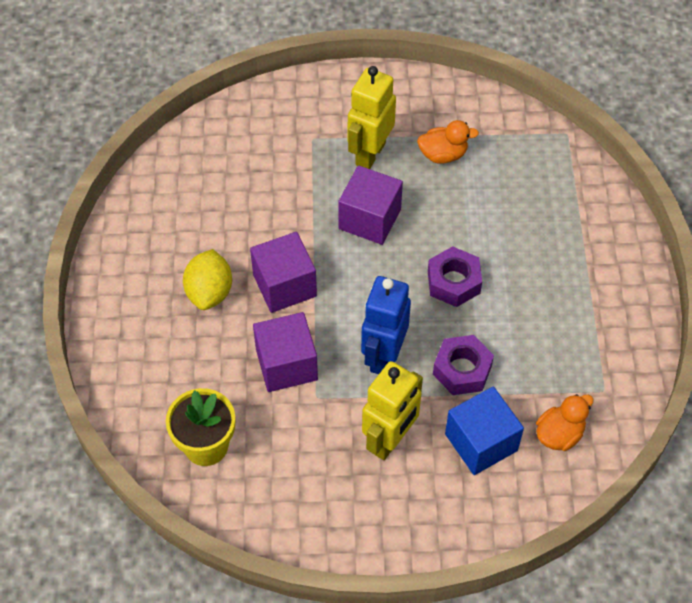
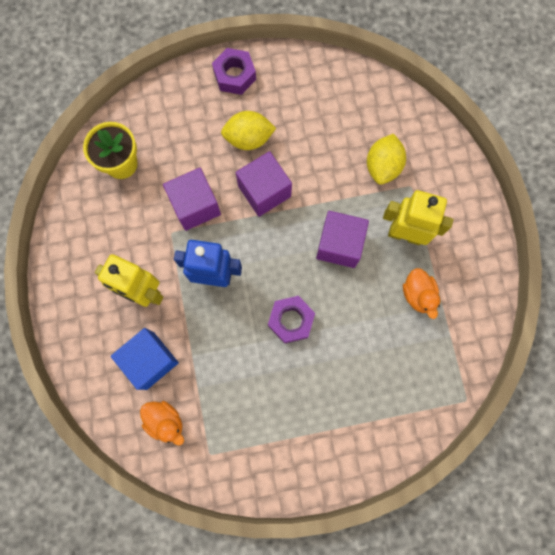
camera: 80 degrees right, 20 degrees up
purple nut [433,335,494,395] -> purple nut moved to [212,48,256,95]
none -> yellow lemon [367,134,406,185]

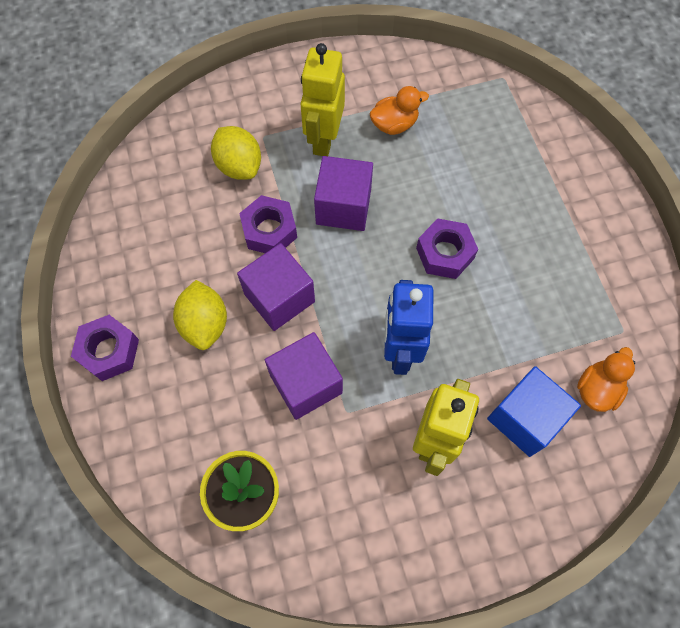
camera: 95 degrees left, 10 degrees down
yellow lemon [367,134,406,185] -> yellow lemon turned 45 degrees clockwise [211,126,261,180]
none -> purple nut [239,195,297,253]

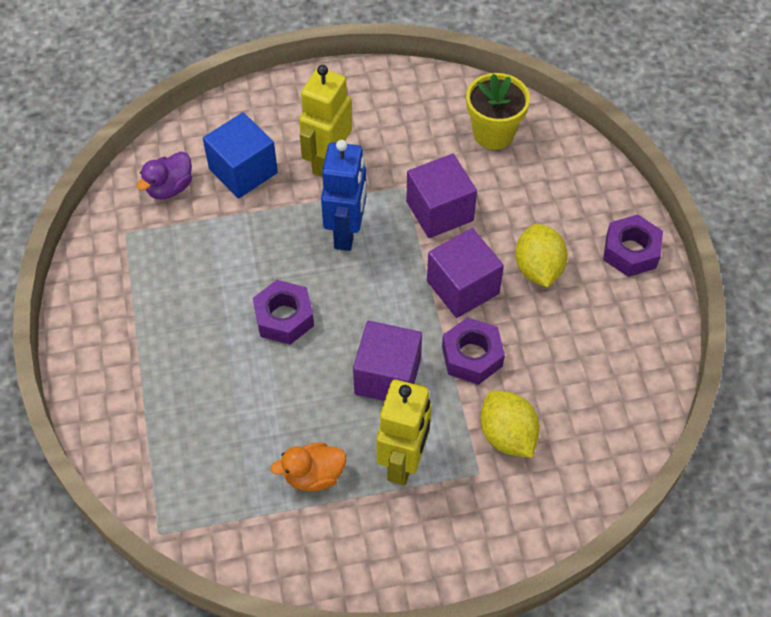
camera: 175 degrees left, 10 degrees down
orange duck [577,347,635,412] -> purple duck [137,152,192,199]

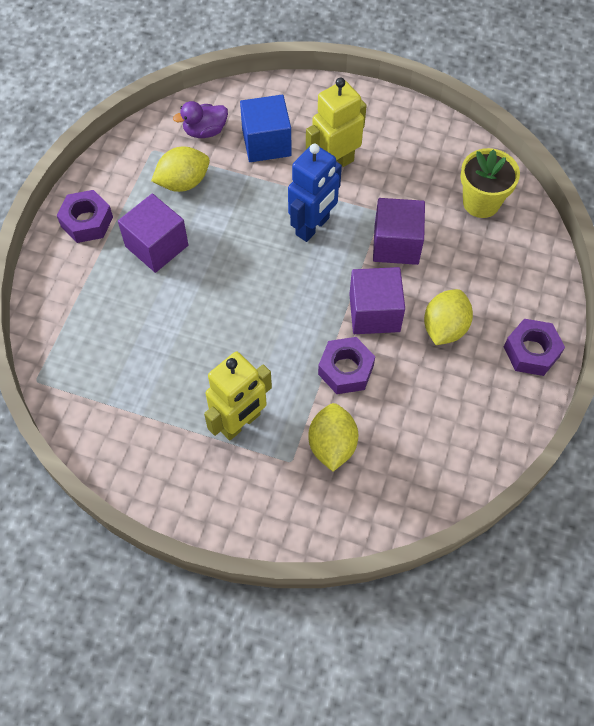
camera: 30 degrees right, 5 degrees up
purple nut [253,280,314,345] -> purple nut moved to [57,190,113,243]
orange duck [270,442,346,491] -> none
purple cube [353,321,422,401] -> purple cube moved to [118,194,188,273]
none -> yellow lemon [151,147,210,192]

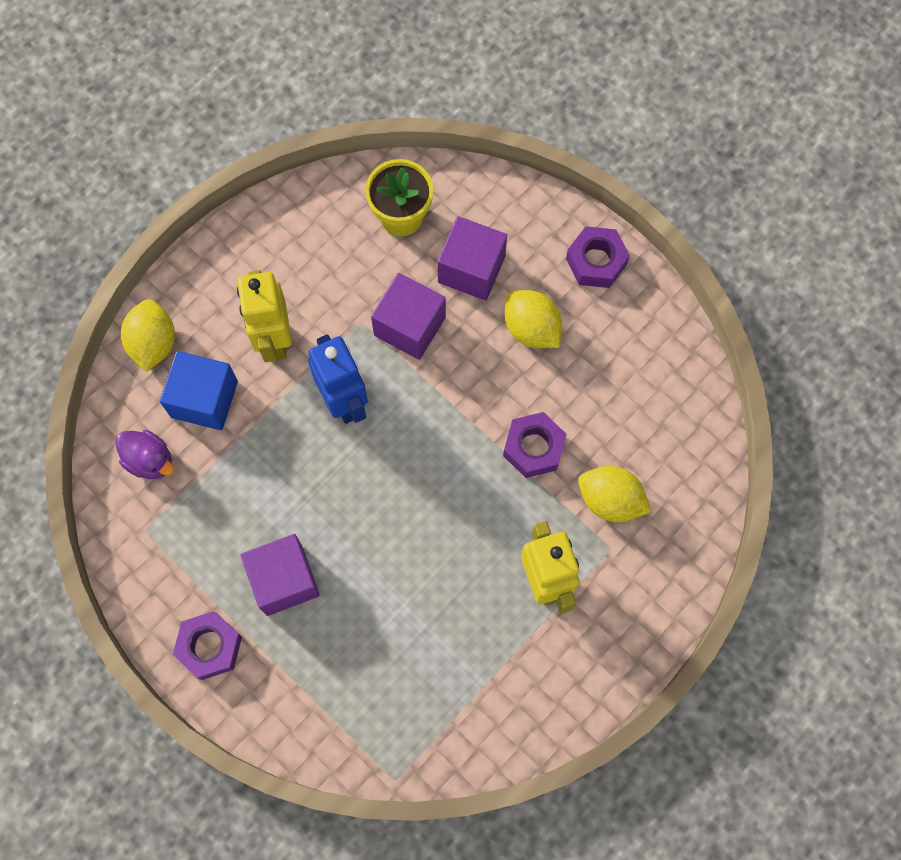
camera: 65 degrees left, 10 degrees up
yellow lemon [151,147,210,192] -> yellow lemon moved to [121,299,175,372]
purple duck [173,101,228,138] -> purple duck turned 60 degrees counterclockwise [115,430,174,479]
purple cube [349,267,405,334] -> purple cube moved to [437,216,507,300]

